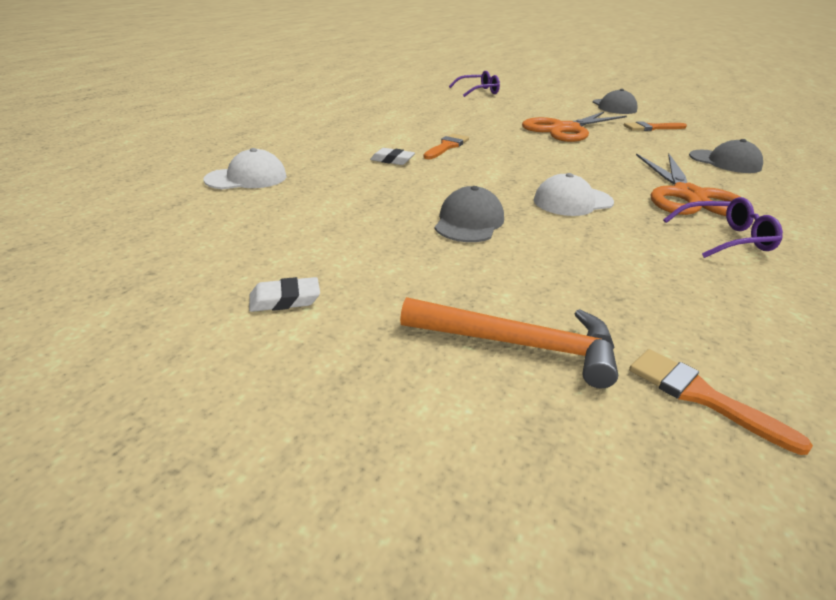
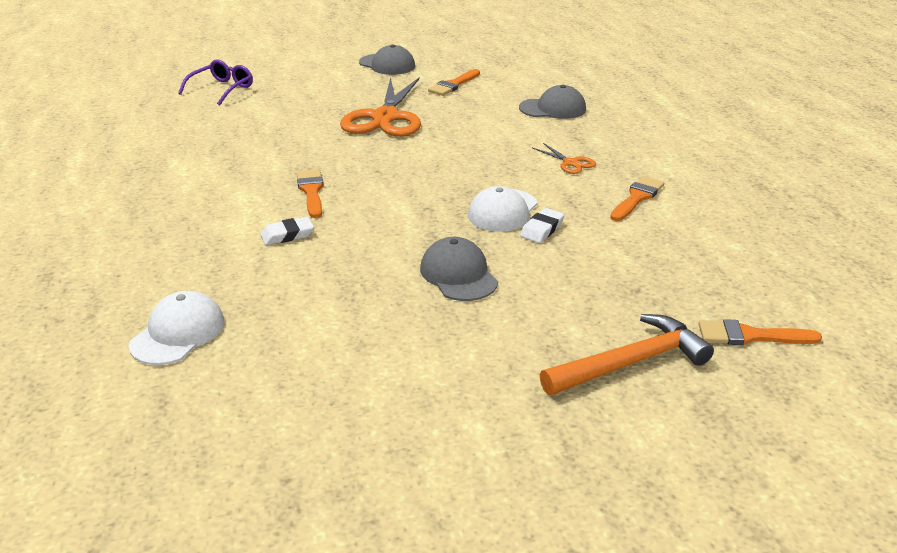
camera: 40 degrees left, 0 degrees up
white eraser [249,277,320,312] -> white eraser moved to [520,208,565,243]
orange scissors [636,153,740,216] -> orange scissors [532,143,596,174], size x0.43
purple glasses [663,197,783,258] -> orange brush [610,176,664,221]

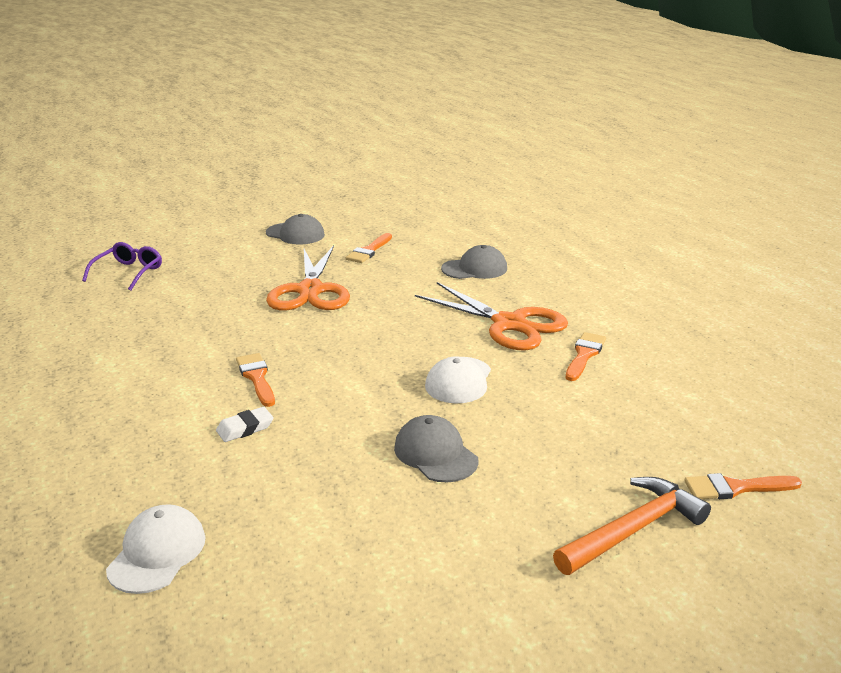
camera: 10 degrees left, 5 degrees down
white eraser [520,208,565,243] -> none
orange scissors [532,143,596,174] -> orange scissors [415,282,568,350], size x2.31

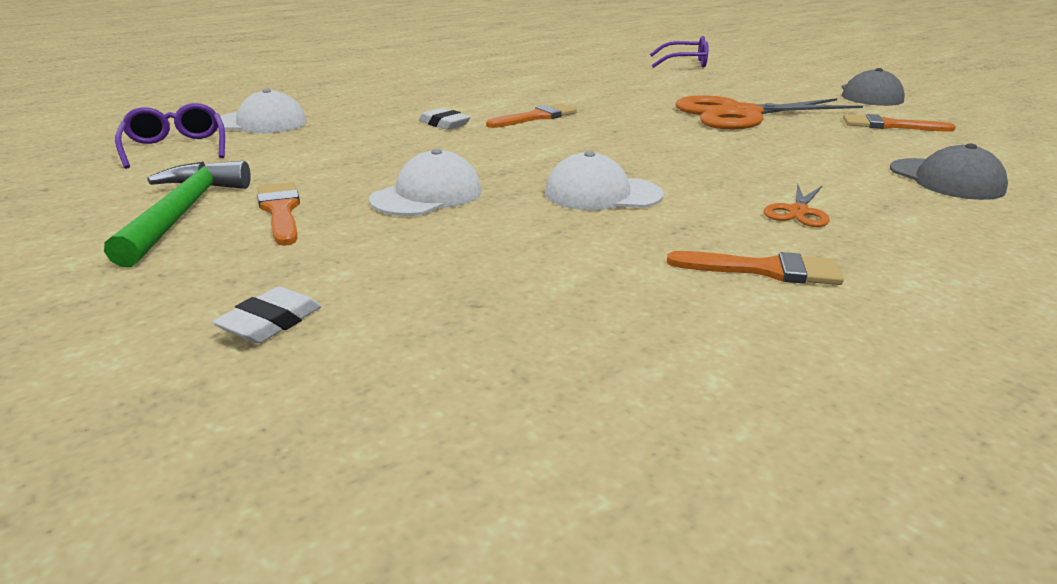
camera: 75 degrees right, 0 degrees up
grey cap [394,415,478,482] -> white cap [369,149,482,216]
orange scissors [415,282,568,350] -> orange scissors [764,184,830,227], size x0.43
orange hammer [553,477,711,575] -> white eraser [212,287,322,344]
orange brush [684,473,802,499] -> orange brush moved to [257,182,300,246]
none -> green hammer [104,161,251,267]
none -> purple glasses [115,103,225,169]

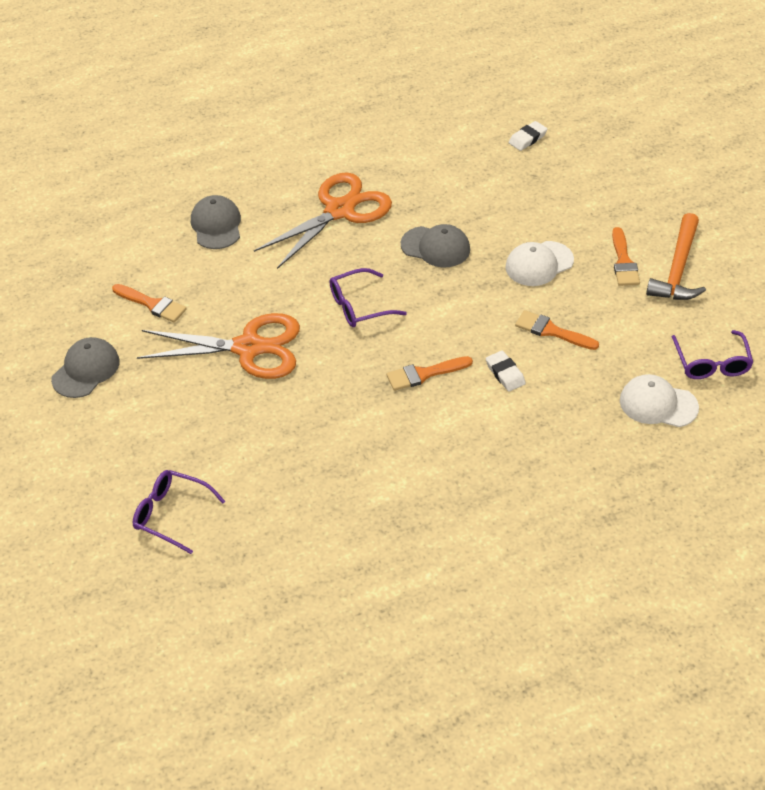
camera: 160 degrees left, 20 degrees up
green hammer [104,161,251,267] -> orange hammer [646,213,706,300]
white eraser [212,287,322,344] -> white eraser moved to [509,121,548,151]
white cap [545,151,663,210] -> grey cap [401,224,470,268]
orange brush [667,251,844,285] -> orange brush moved to [515,310,599,350]
orange scissors [764,184,830,227] -> orange scissors [254,172,392,269], size x2.31
none -> purple glasses [329,268,407,327]

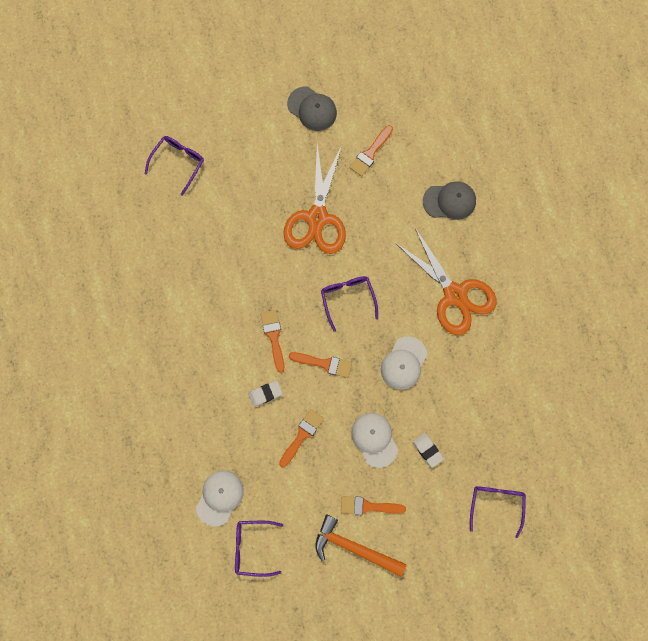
camera: 95 degrees right, 30 degrees up
grey cap [401,224,470,268] -> white cap [381,336,427,390]
white eraser [509,121,548,151] -> white eraser moved to [413,433,444,468]
none -> orange brush [289,352,352,378]
none -> purple glasses [470,486,526,538]

